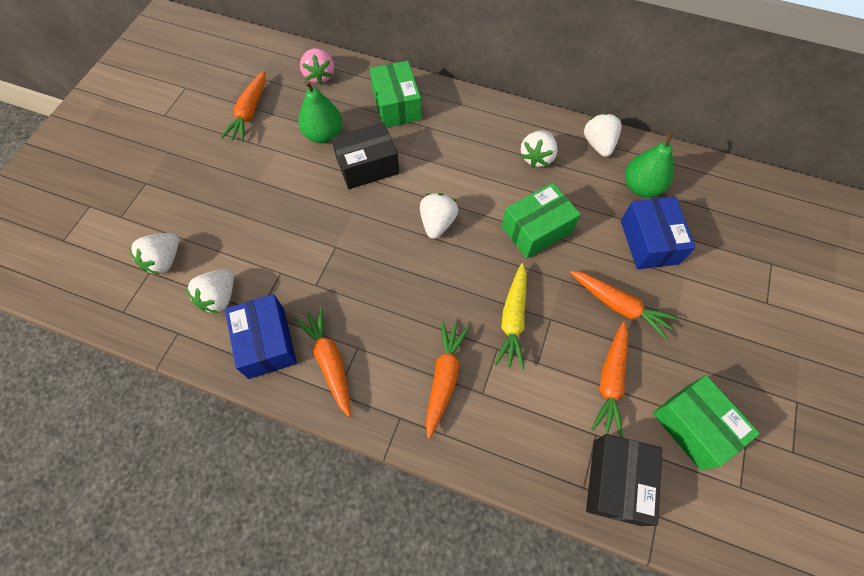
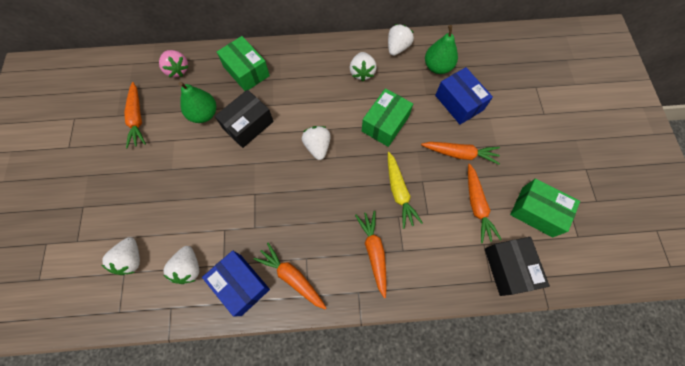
camera: 25 degrees left, 5 degrees up
white strawberry [584,113,622,157] -> white strawberry turned 60 degrees clockwise [388,24,414,56]

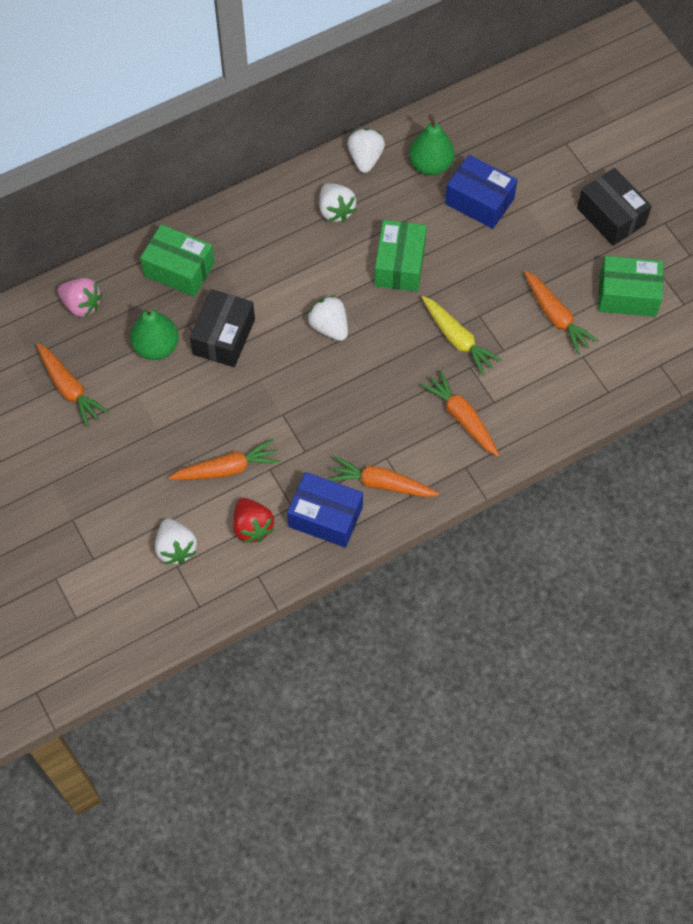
camera: 25 degrees left, 5 degrees down
white strawberry [163,246,199,284] -> red strawberry [233,498,274,543]
orange carrot [421,142,500,164] -> orange carrot moved to [169,439,281,480]
black box [485,237,550,296] -> black box moved to [577,168,652,246]

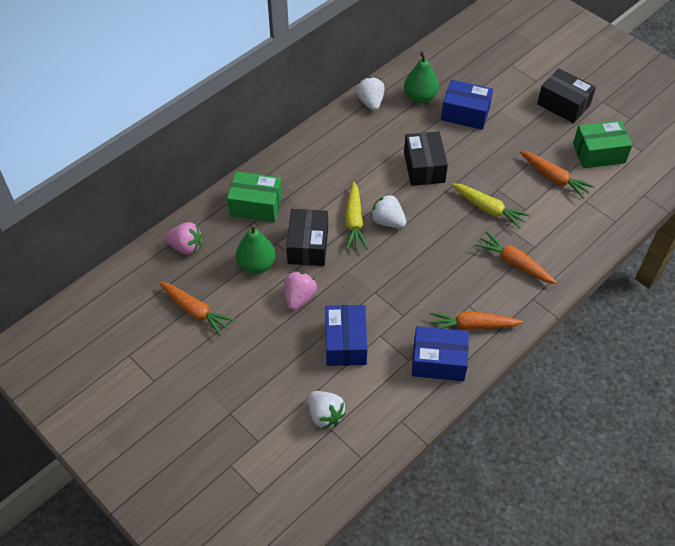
camera: 15 degrees left, 10 degrees down
orange carrot [169,439,281,480] -> blue box [325,305,367,366]
red strawberry [233,498,274,543] -> none
white strawberry [319,183,356,222] -> none
green box [374,220,427,292] -> black box [404,131,448,186]
none -> pink strawberry [284,271,317,310]
none -> yellow carrot [345,182,368,250]

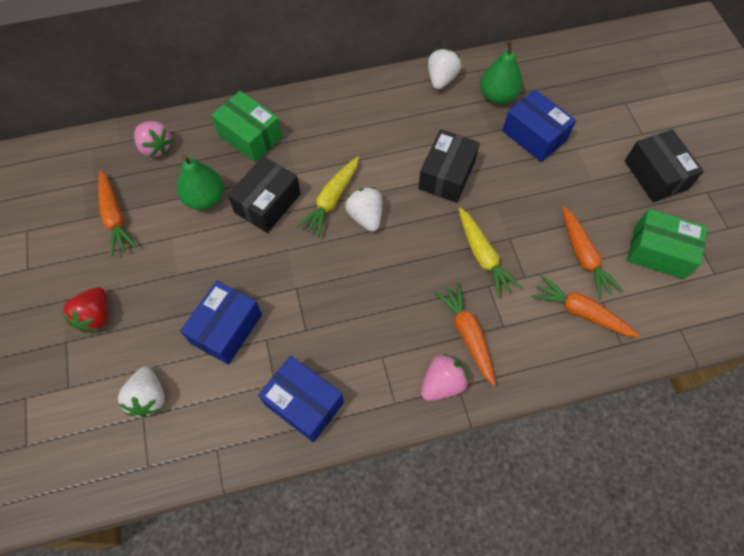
camera: 30 degrees right, 10 degrees up
pink strawberry [284,271,317,310] -> pink strawberry moved to [421,354,468,401]
orange carrot [429,312,523,331] -> orange carrot moved to [531,275,640,338]
none -> red strawberry [62,287,108,333]

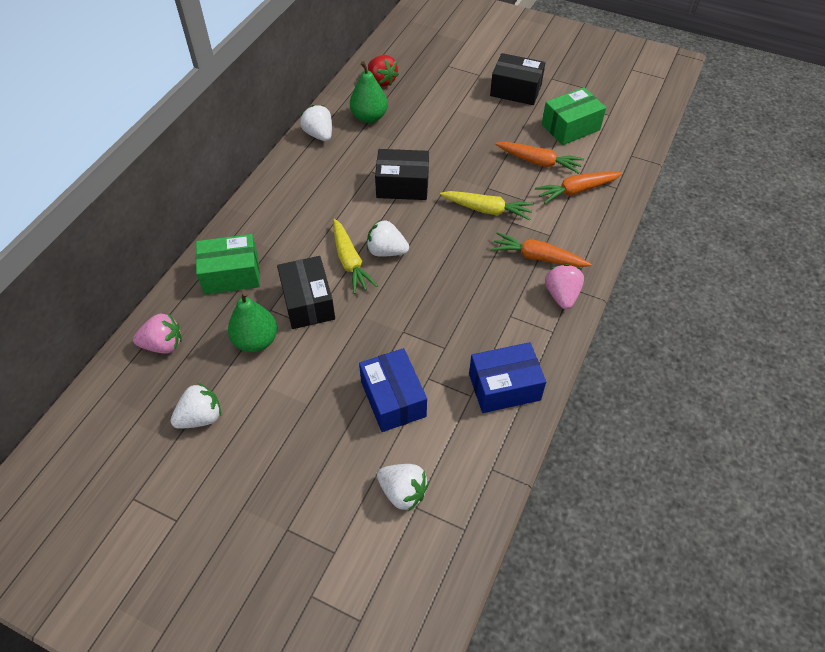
camera: 50 degrees left, 10 degrees down
red strawberry [62,287,108,333] -> red strawberry moved to [368,55,399,87]
orange carrot [98,171,137,256] -> white strawberry [171,383,221,429]
black box [418,129,480,203] -> black box turned 60 degrees counterclockwise [375,149,429,200]
blue box [502,90,576,162] -> none

